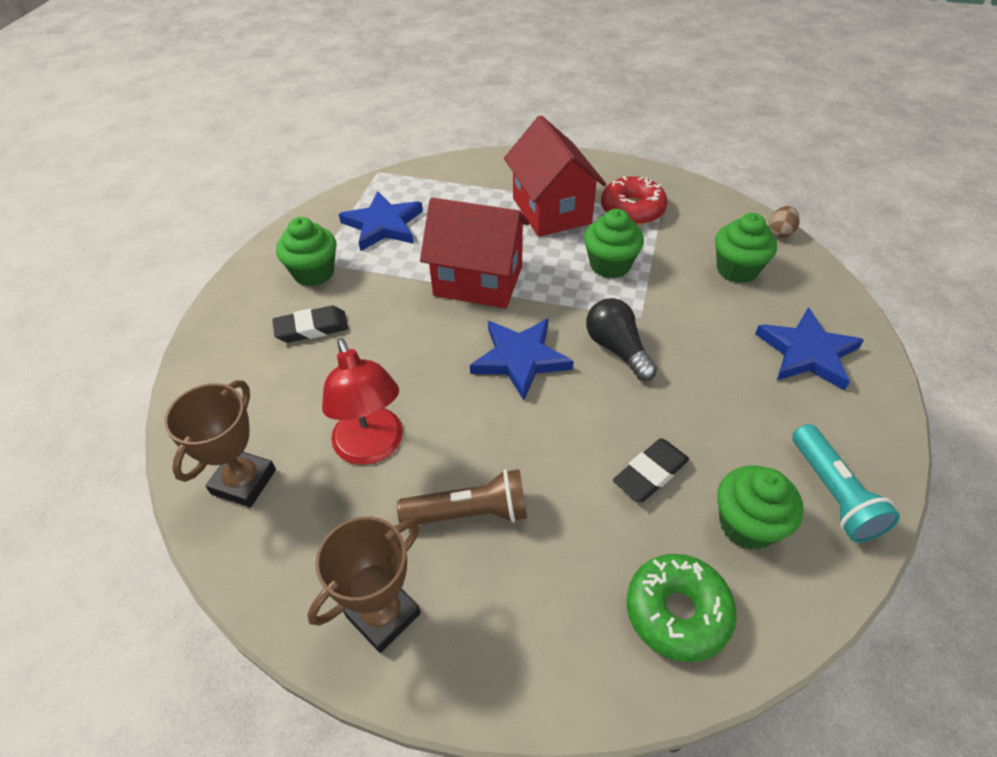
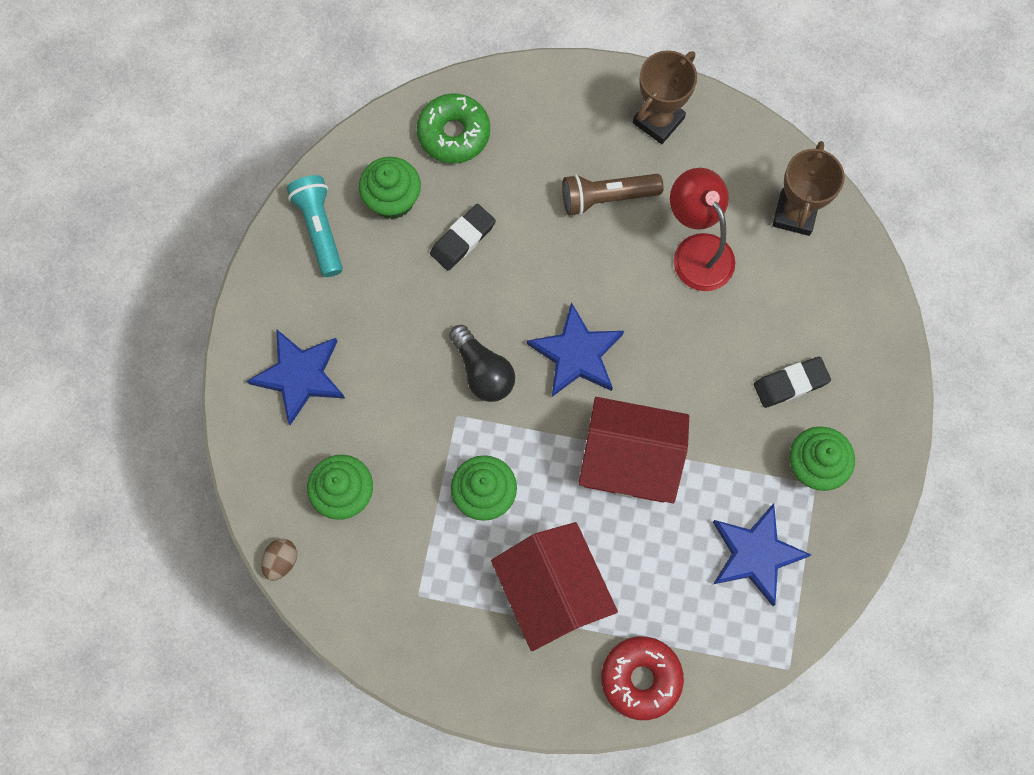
camera: 175 degrees right, 25 degrees up
red donut [601,176,668,225] -> red donut moved to [601,636,684,720]

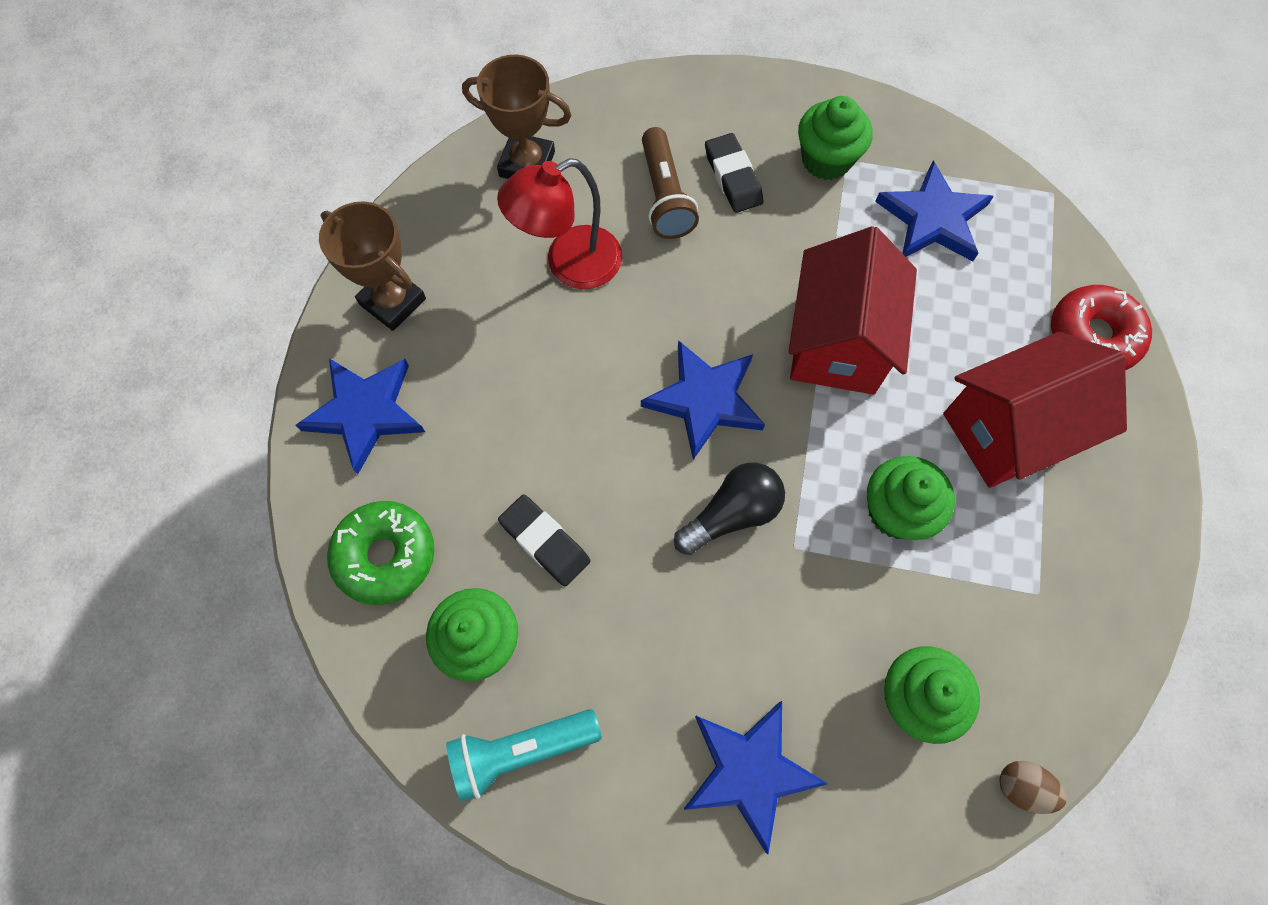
camera: 90 degrees left, 5 degrees down
brown flashlight [562,174,663,216] -> brown flashlight moved to [642,127,699,239]
none -> blue star [295,358,425,474]

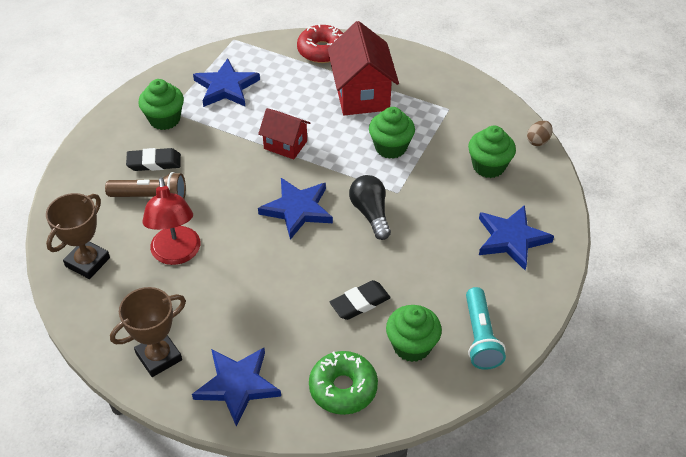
camera: 75 degrees left, 20 degrees down
red house [789,226,917,394] -> red house [258,108,310,159], size x0.59

